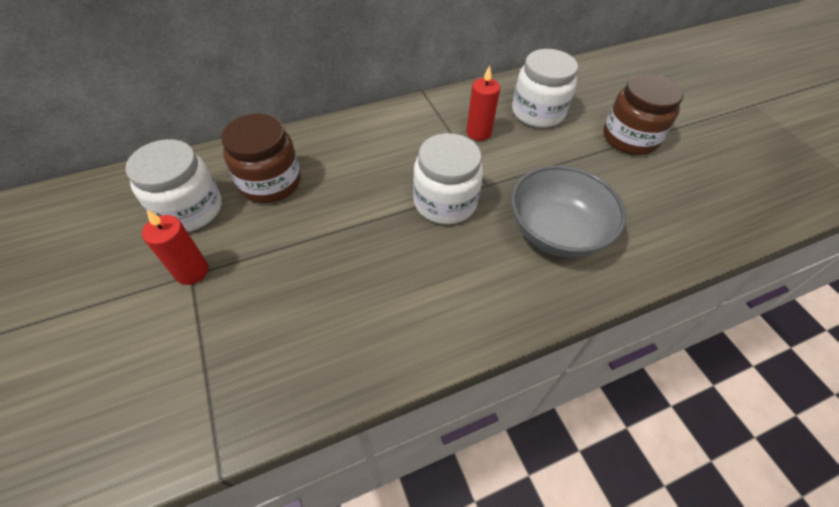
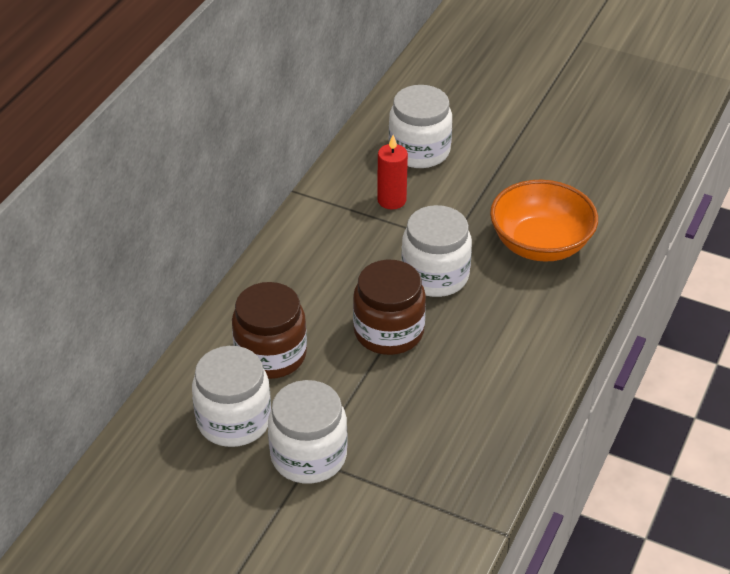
camera: 40 degrees left, 10 degrees down
red candle [142,209,208,285] -> white jar [268,380,348,484]
grey bowl [511,165,626,257] -> orange bowl [490,180,598,262]
brown jar [603,73,684,155] -> brown jar moved to [353,260,426,355]

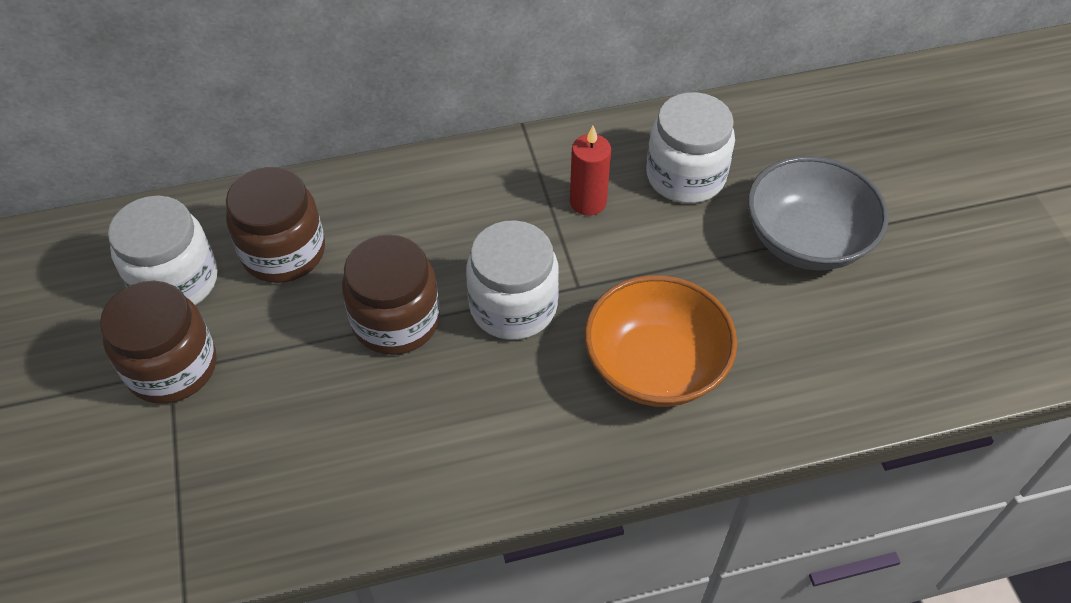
camera: 50 degrees right, 10 degrees up
white jar [268,380,348,484] -> brown jar [100,281,216,404]
none -> grey bowl [748,156,889,270]

